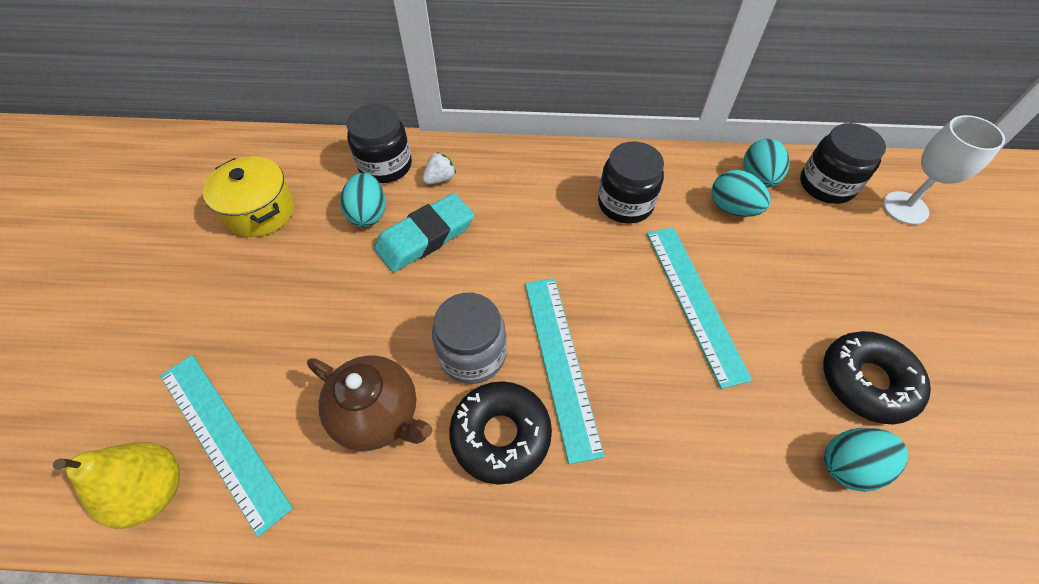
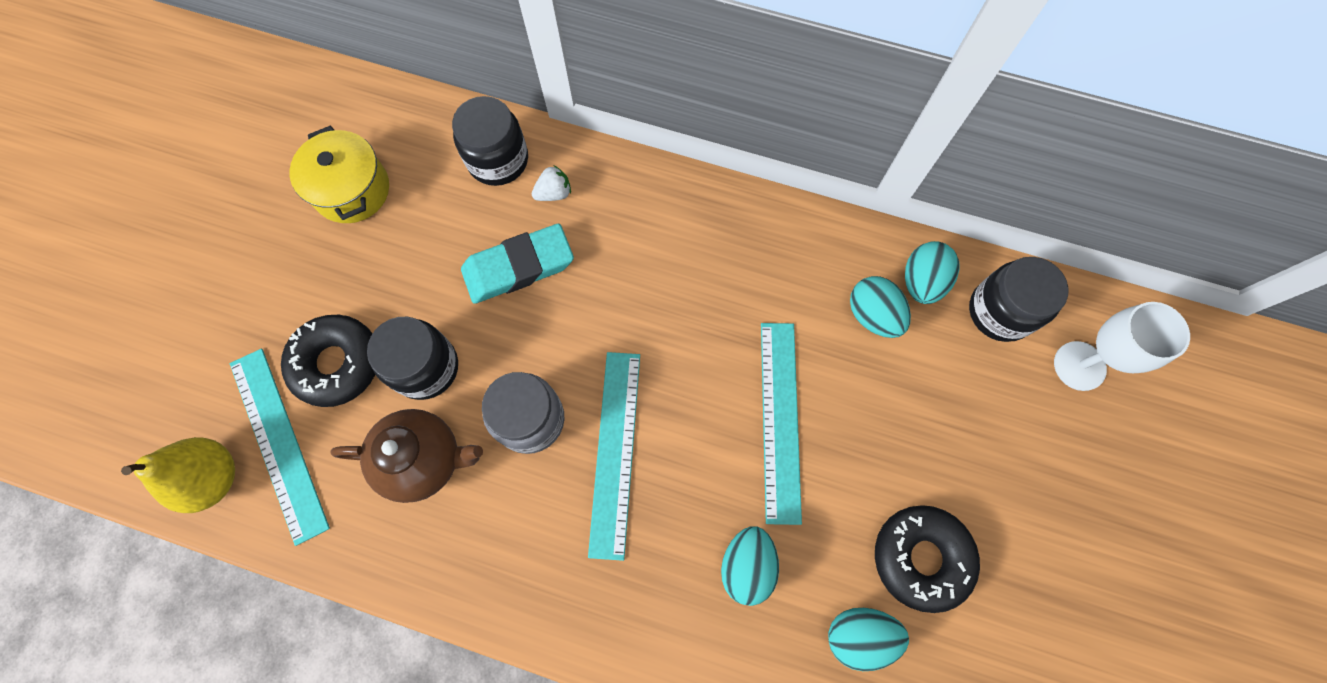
camera: 15 degrees right, 15 degrees up
brown teapot [307,356,432,451] -> brown teapot turned 45 degrees counterclockwise [330,409,483,503]
turquoise egg [340,173,386,227] -> turquoise egg moved to [721,526,779,606]
black donut [449,381,552,485] -> black donut moved to [281,315,375,407]
black jar [598,142,664,224] -> black jar moved to [367,317,458,400]

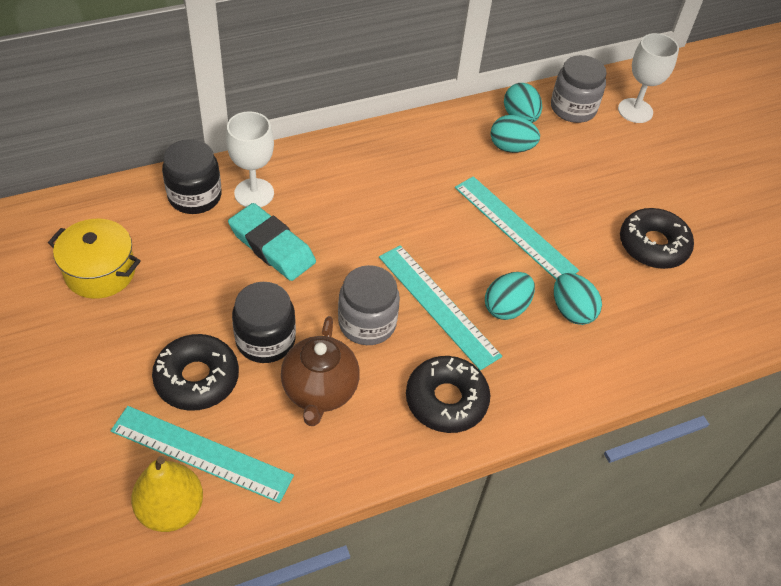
camera: 45 degrees left, 20 degrees down
brown teapot [330,409,483,503] -> brown teapot turned 135 degrees clockwise [281,316,360,426]
turquoise eraser [461,224,574,304] -> turquoise eraser turned 75 degrees counterclockwise [228,203,316,281]
white strawberry [532,165,571,201] -> white goblet [226,111,274,207]
turquoise egg [828,608,909,671] -> turquoise egg moved to [485,272,535,320]
black jar [969,257,1069,342] -> grey jar [551,55,607,123]
none -> black donut [406,356,490,433]

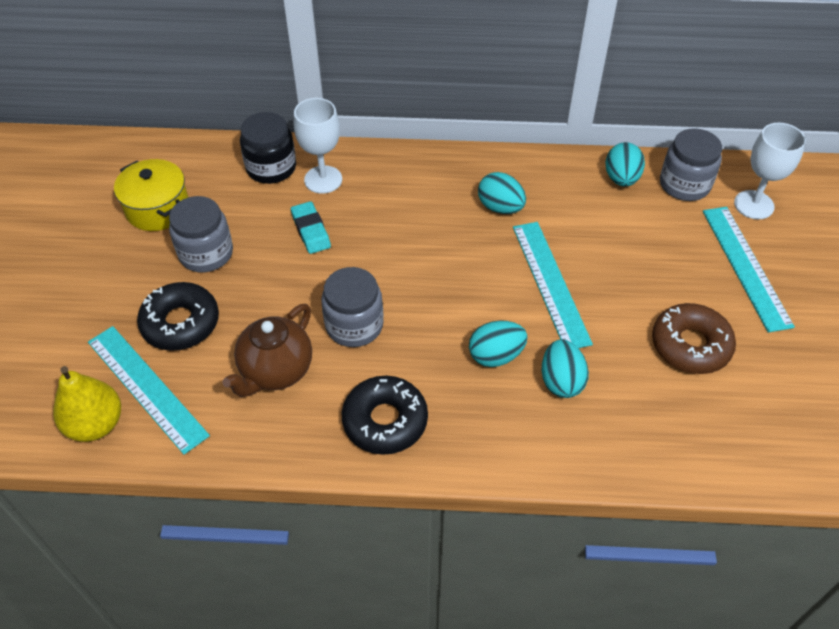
camera: 30 degrees right, 0 degrees up
turquoise eraser [228,203,316,281] -> turquoise eraser [291,201,331,254], size x0.66
black jar [232,282,296,363] -> none
turquoise ruler [379,245,502,371] -> turquoise ruler moved to [703,207,795,333]
turquoise egg [491,115,540,153] -> turquoise egg moved to [478,172,526,214]
black donut [620,208,694,269] -> brown donut [652,303,736,374]
none -> grey jar [169,196,233,272]

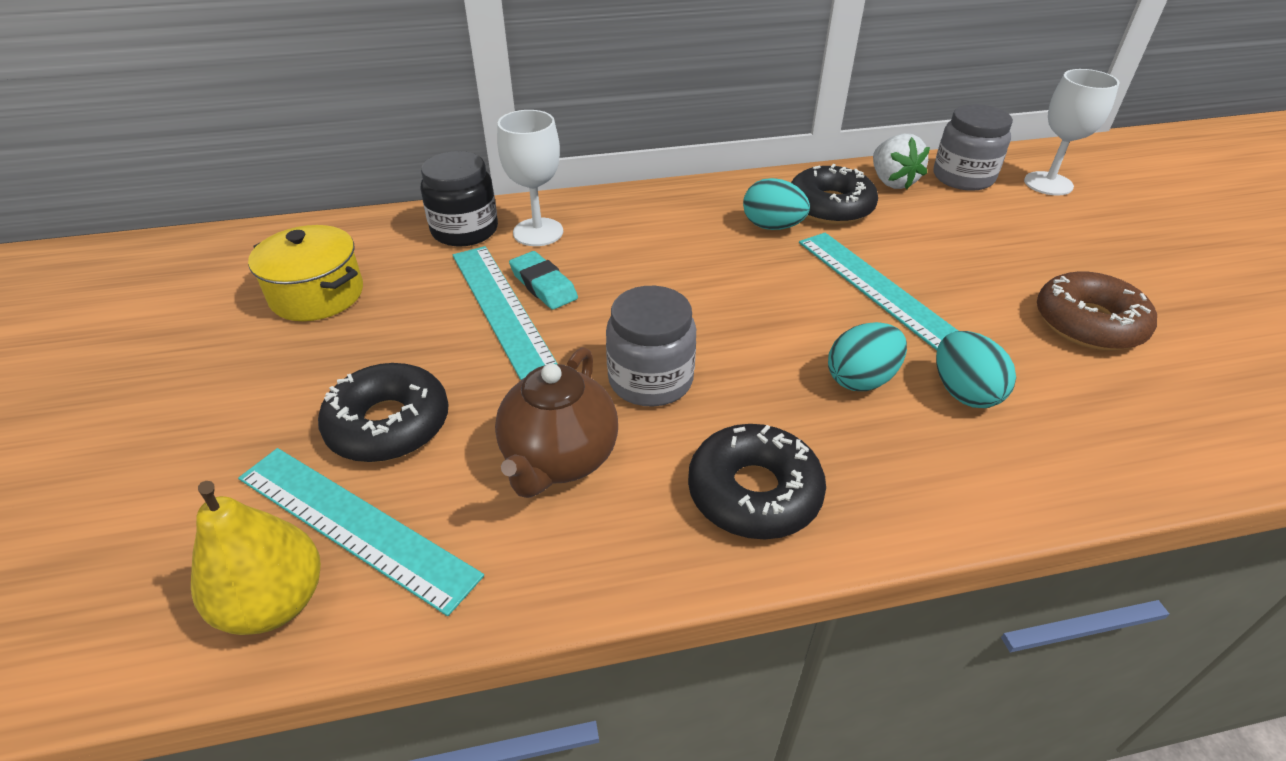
camera: 15 degrees left, 10 degrees down
grey jar [169,196,233,272] -> none
turquoise egg [606,142,645,186] -> white strawberry [873,134,930,189]
turquoise ruler [703,207,795,333] -> turquoise ruler moved to [453,246,558,380]
none -> black donut [791,164,878,225]

